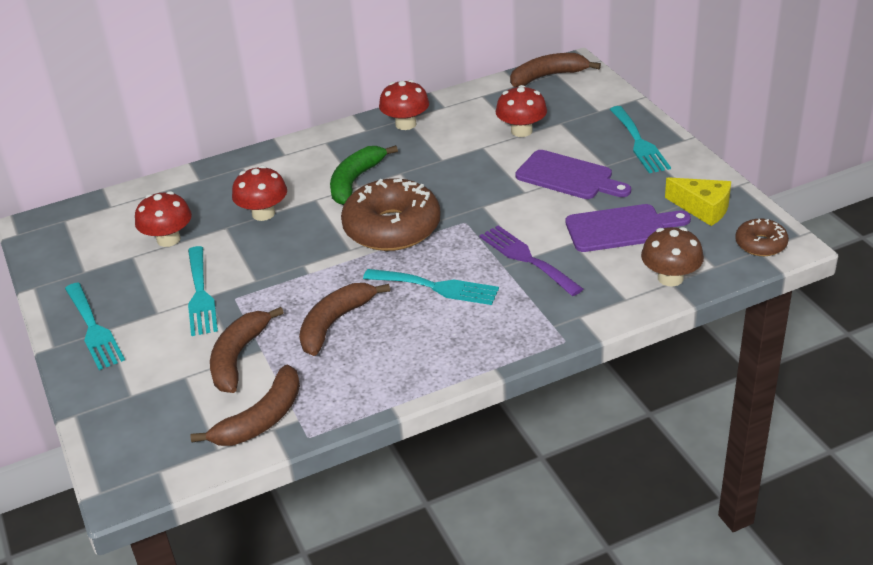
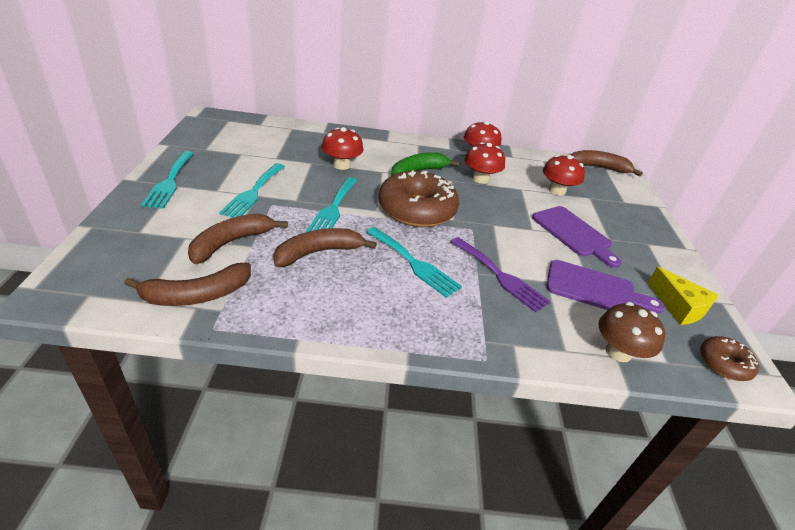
camera: 20 degrees right, 0 degrees up
red mushroom [135,191,192,247] -> red mushroom moved to [464,142,505,184]
purple fork [479,226,583,296] -> purple fork turned 150 degrees clockwise [451,237,551,313]
turquoise fork [609,106,671,173] -> turquoise fork moved to [306,177,357,232]

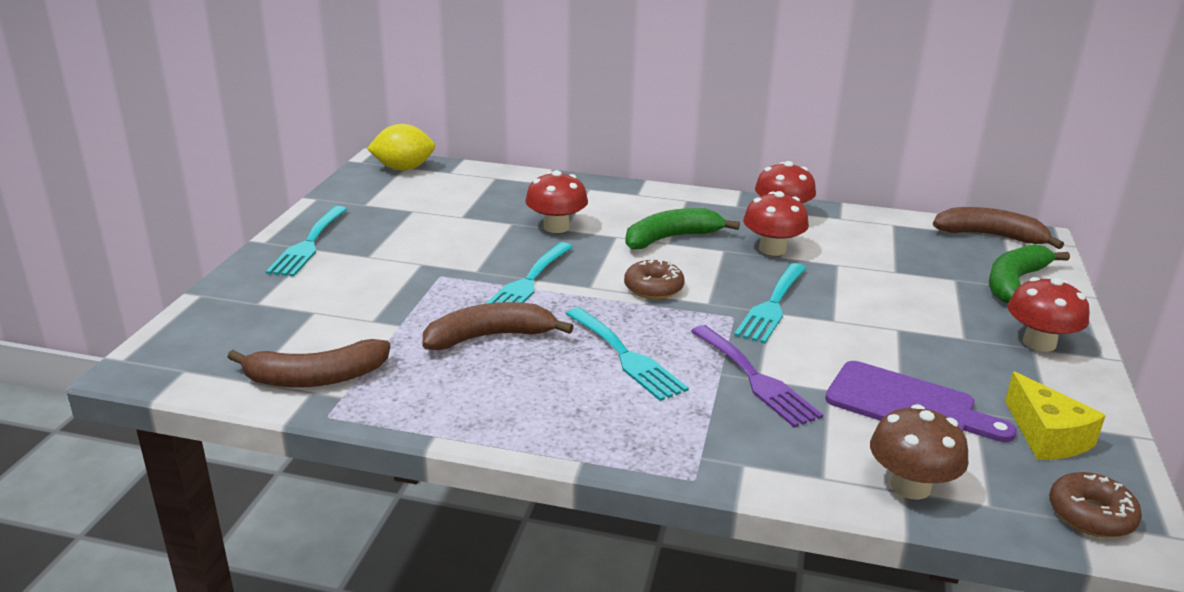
camera: 15 degrees right, 10 degrees down
brown banana [188,213,288,264] -> none
turquoise fork [219,163,285,218] -> turquoise fork moved to [734,263,807,344]
brown donut [378,170,459,227] -> brown donut [624,259,685,299], size x0.49
purple cutting board [532,206,622,268] -> none
red mushroom [543,155,585,196] -> red mushroom moved to [1008,277,1090,352]
none -> yellow lemon [367,124,435,171]
none -> green banana [989,244,1070,303]

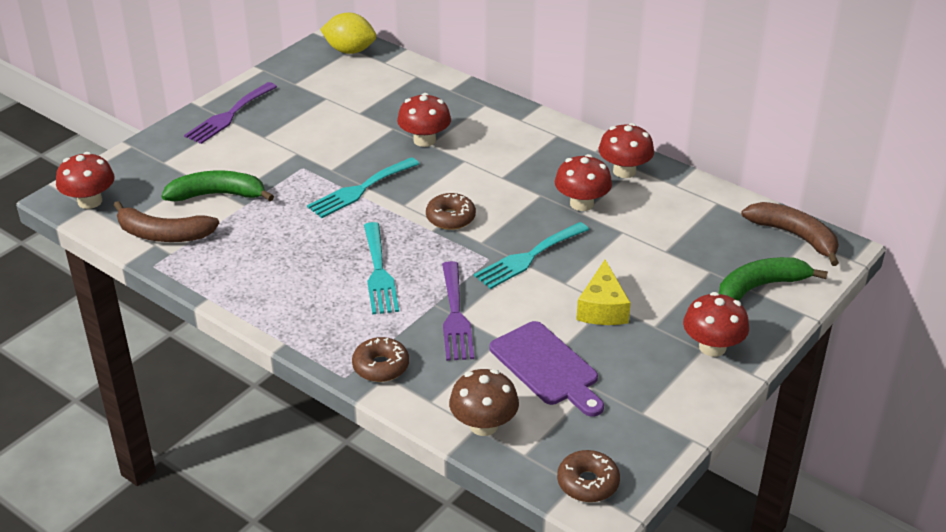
camera: 25 degrees right, 10 degrees up
turquoise fork [266,206,348,277] -> purple fork [184,82,277,144]
brown banana [422,302,574,350] -> none
green banana [625,208,740,250] -> green banana moved to [161,171,274,201]
yellow cheese [1005,372,1106,460] -> yellow cheese moved to [576,260,631,325]
none -> red mushroom [56,152,115,209]
none -> brown donut [352,337,409,382]

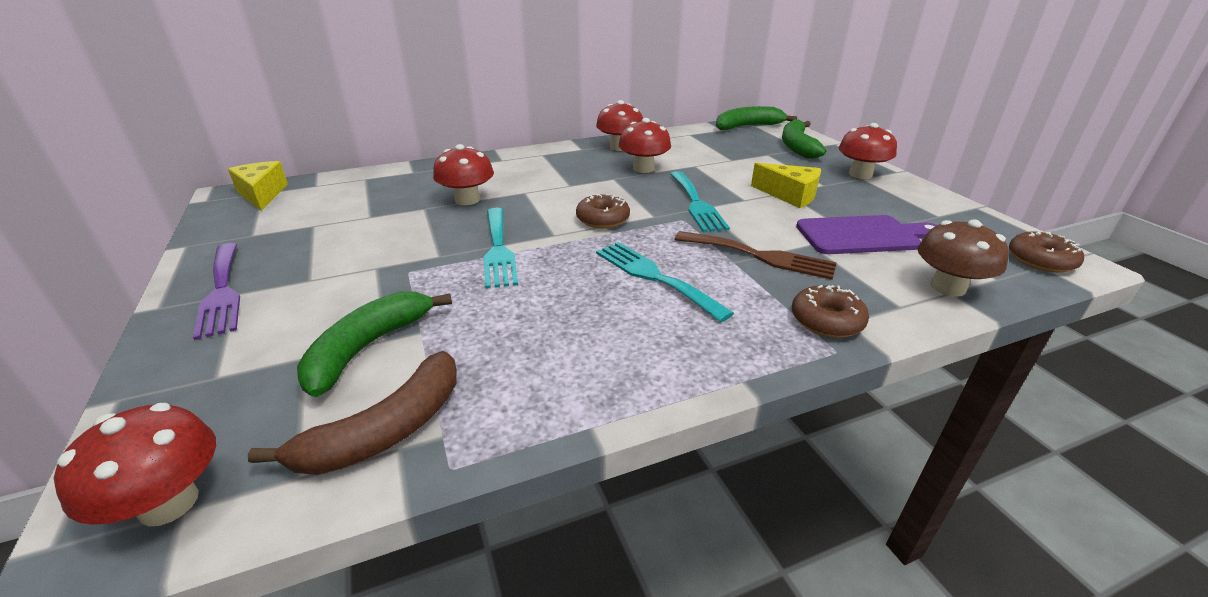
camera: 60 degrees left, 5 degrees down
yellow lemon [320,13,376,54] -> yellow cheese [228,161,288,211]
turquoise fork [364,222,399,315] -> turquoise fork turned 150 degrees counterclockwise [596,242,734,322]
purple fork [442,261,474,361] -> brown fork [674,231,837,280]
brown banana [741,202,839,266] -> green banana [716,106,797,130]

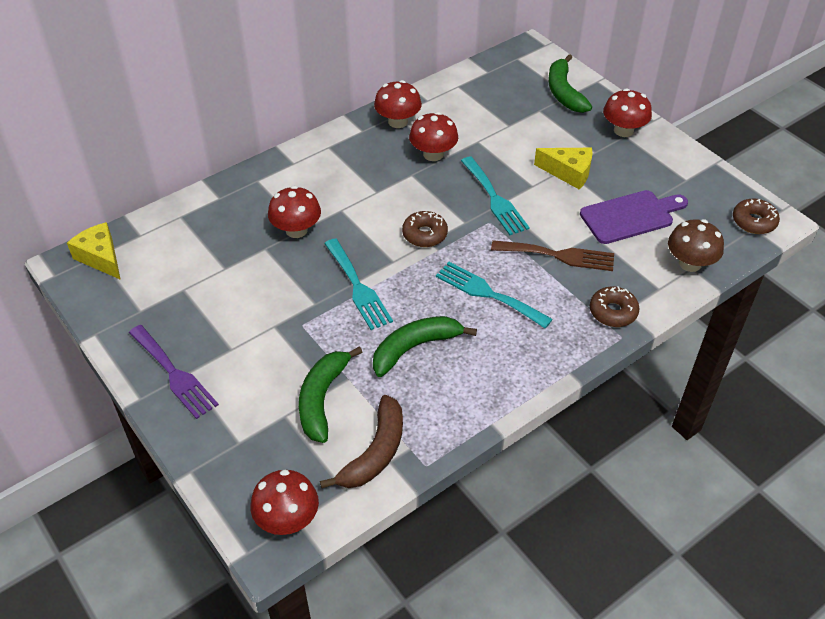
camera: 15 degrees left, 15 degrees up
green banana [716,106,797,130] -> green banana moved to [373,316,477,377]

